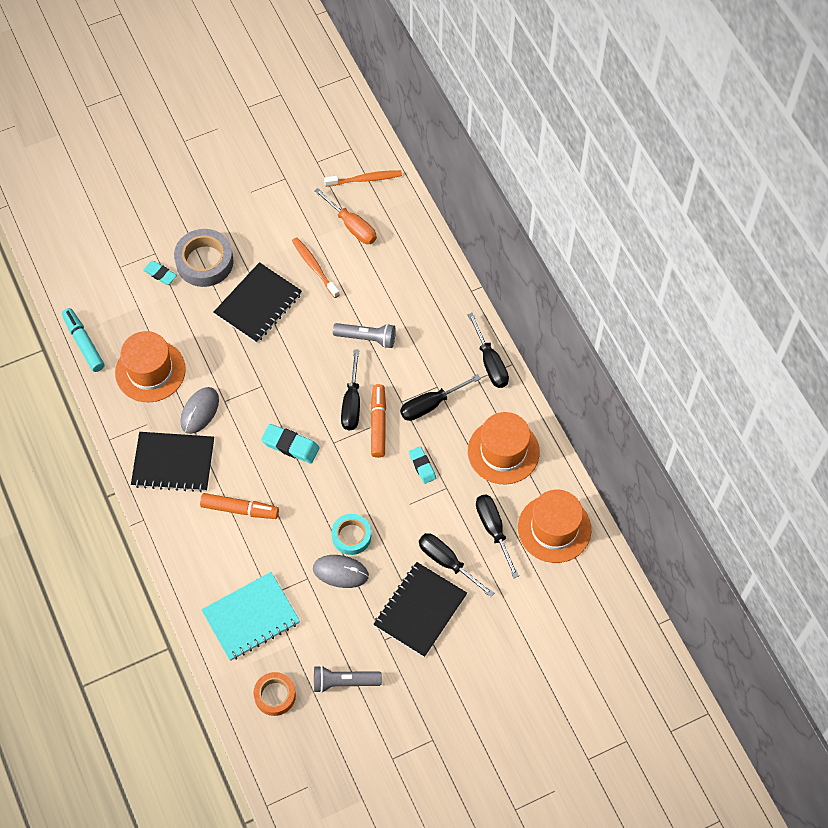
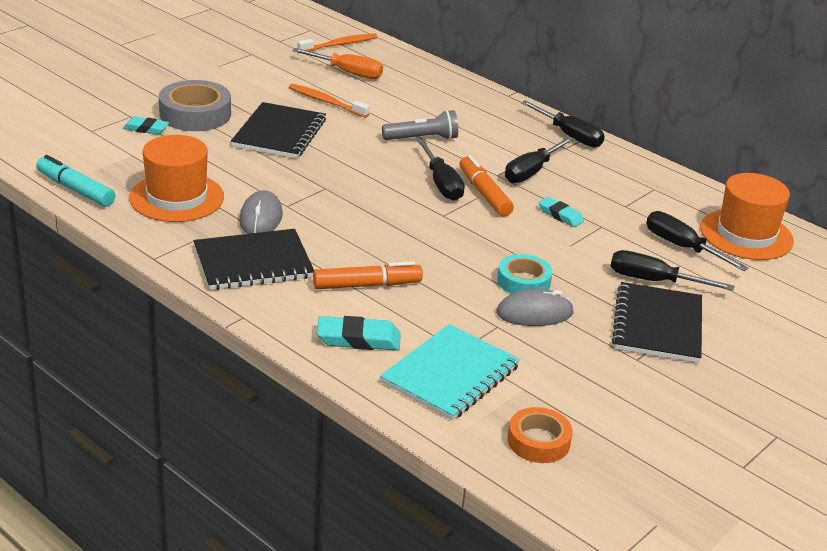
camera: 25 degrees left, 30 degrees down
turquoise eraser [261,424,320,464] -> turquoise eraser moved to [317,316,401,350]
grey flashlight [314,665,382,693] -> none
orange hat [468,412,540,484] -> none

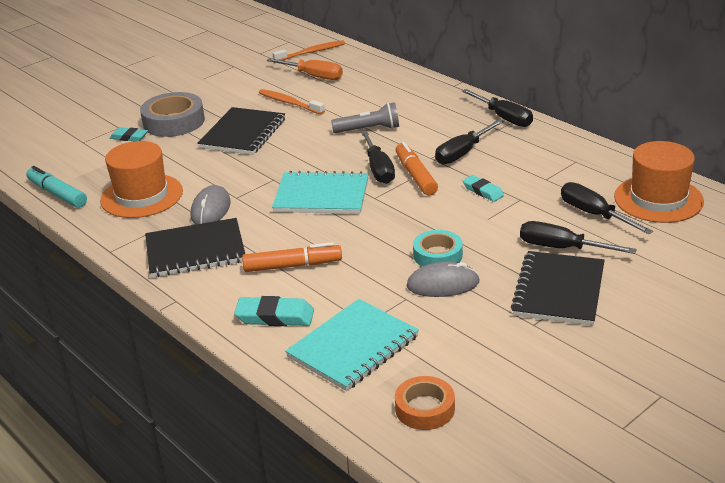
camera: 10 degrees right, 0 degrees up
none -> turquoise notebook [272,171,369,214]

